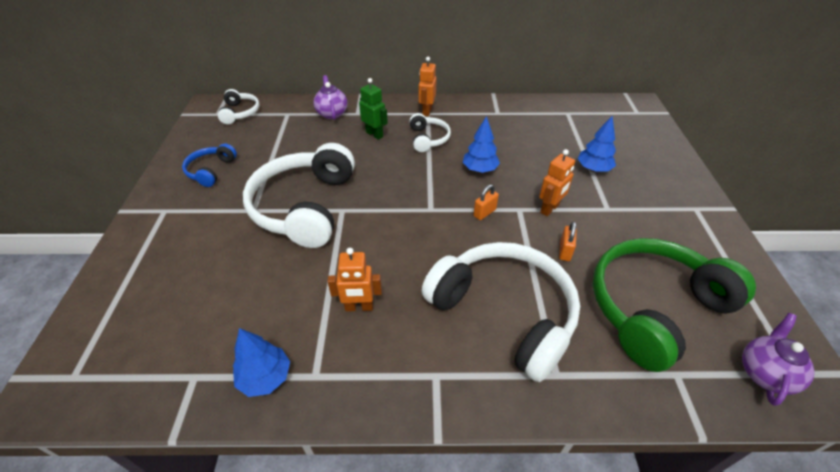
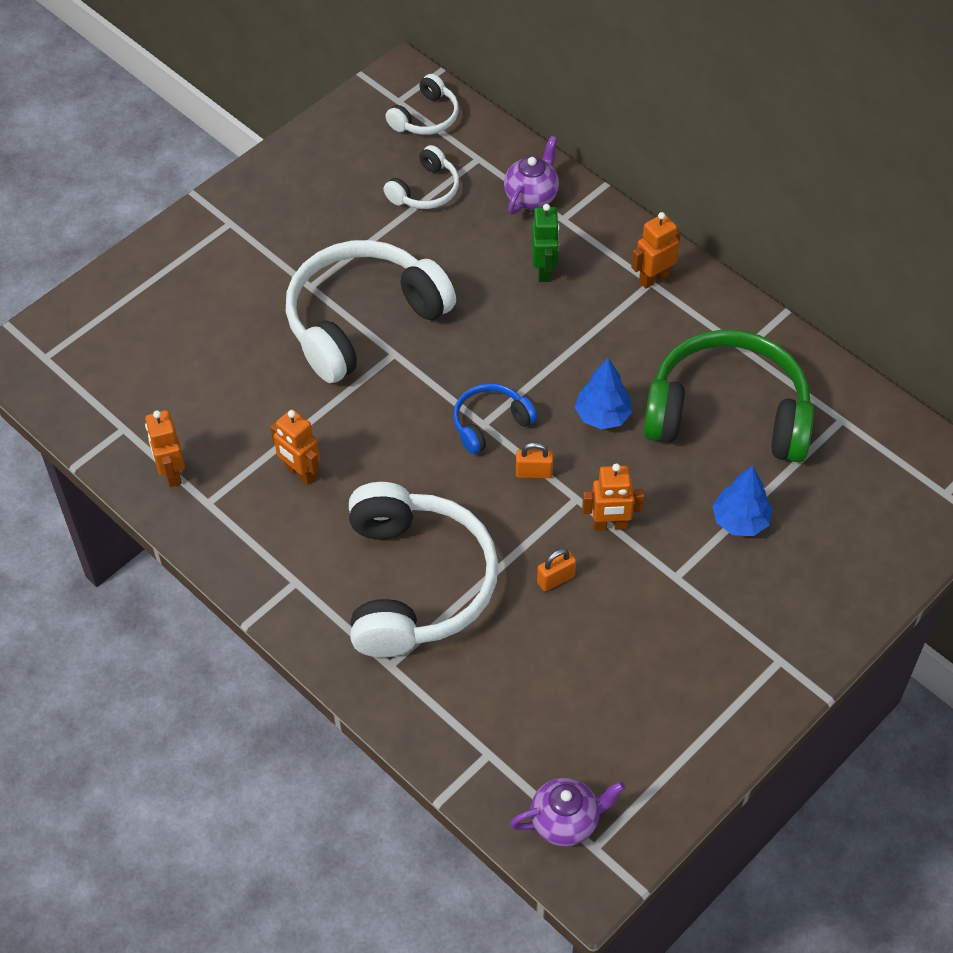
camera: 45 degrees right, 10 degrees up
blue headphones [182,144,237,187] -> blue headphones moved to [453,383,537,454]
blue tree [233,328,290,397] -> orange robot [145,410,185,487]
white headphones [409,113,451,152] -> white headphones moved to [383,145,459,209]
green headphones [592,238,756,372] -> green headphones moved to [643,330,814,462]

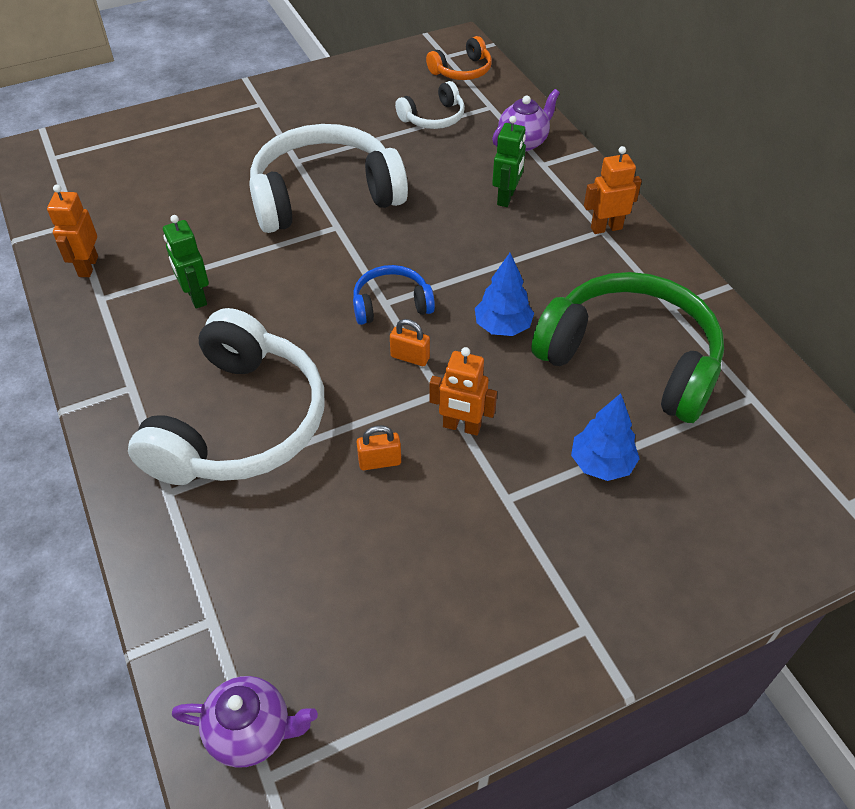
camera: 20 degrees right, 5 degrees down
orange robot [270,409,320,485] -> green robot [163,215,209,309]
white headphones [385,74,459,135] -> orange headphones [426,36,492,80]

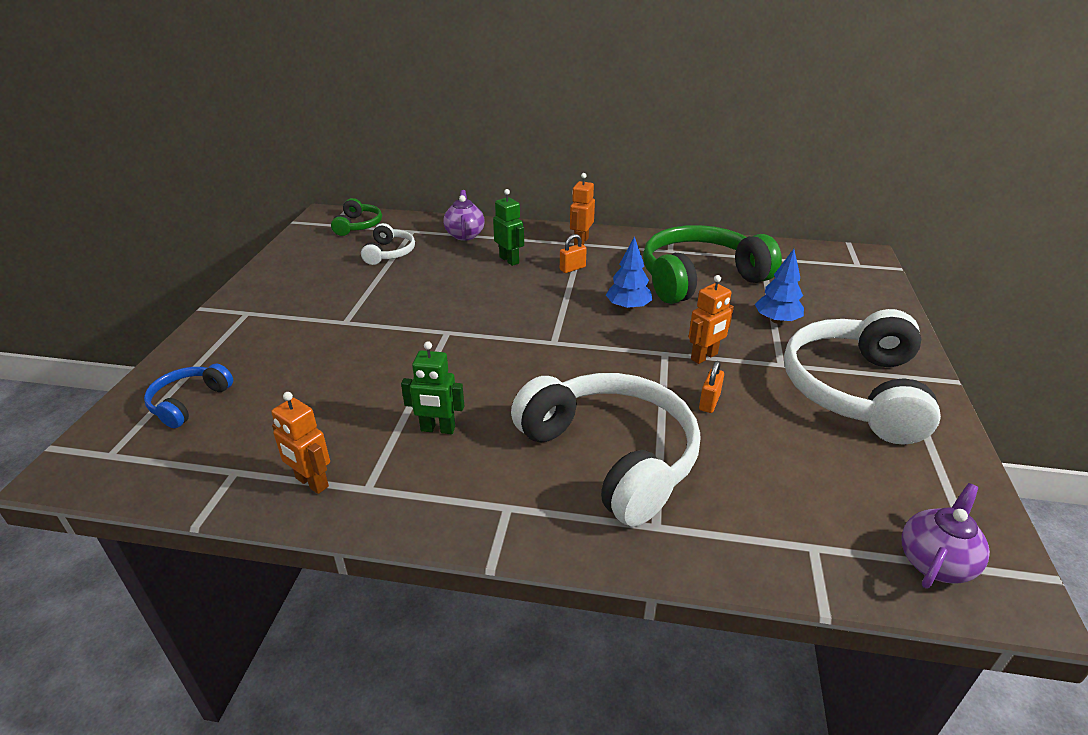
camera: 55 degrees left, 15 degrees down
white headphones [249,124,408,233] -> white headphones moved to [784,309,941,445]
blue headphones [353,265,435,325] -> blue headphones moved to [144,364,233,428]
orange padlock [390,319,430,366] -> orange padlock moved to [560,234,587,273]
orange headphones [426,36,492,80] -> green headphones [331,198,382,236]

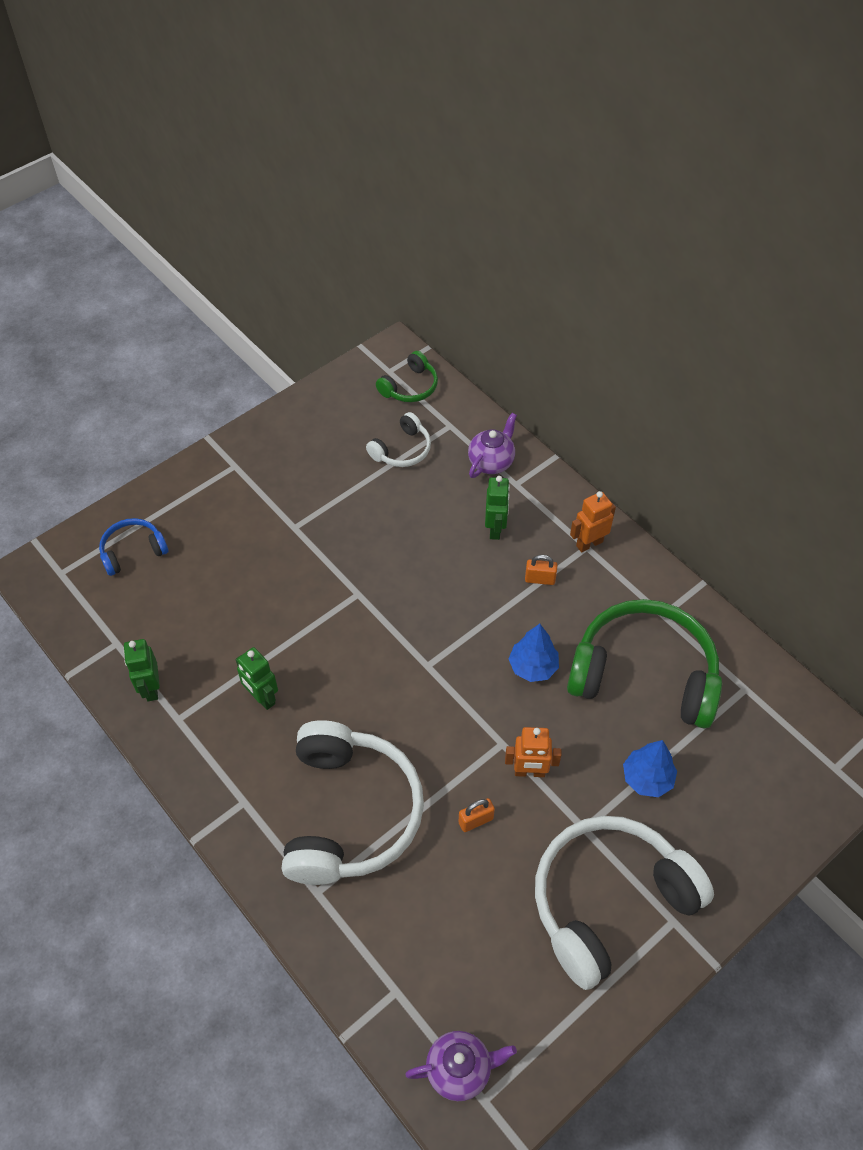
camera: 40 degrees right, 20 degrees up
orange robot [271,392,330,494] -> green robot [124,639,160,701]

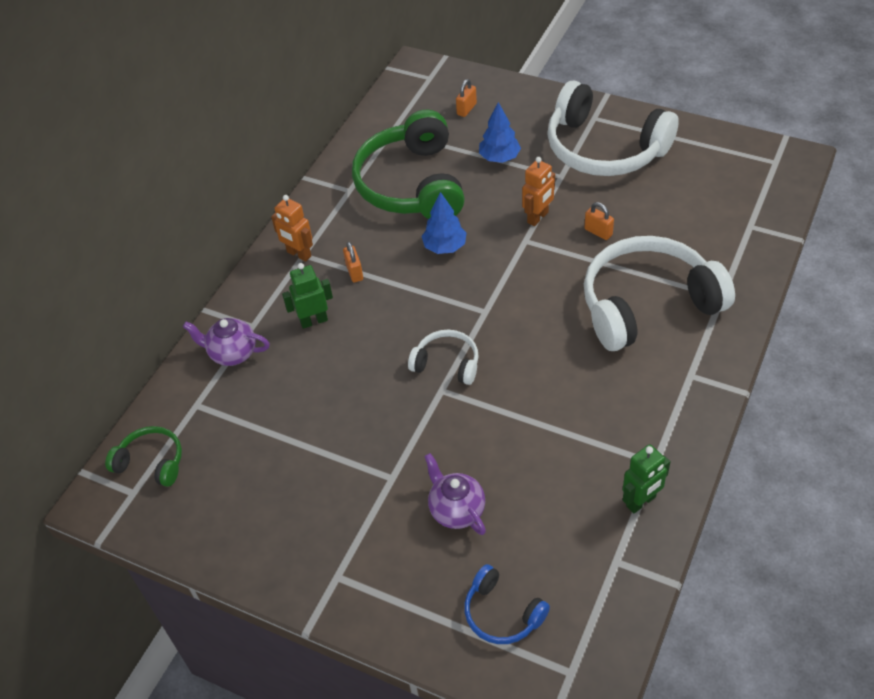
camera: 110 degrees left, 5 degrees down
green robot [236,647,278,710] -> none
white headphones [366,412,431,467] -> white headphones moved to [408,330,479,385]
purple teapot [405,1031,517,1101] -> purple teapot moved to [424,453,486,535]
orange robot [505,727,562,777] -> orange robot turned 60 degrees clockwise [522,157,555,226]
none -> orange padlock [456,79,477,117]

